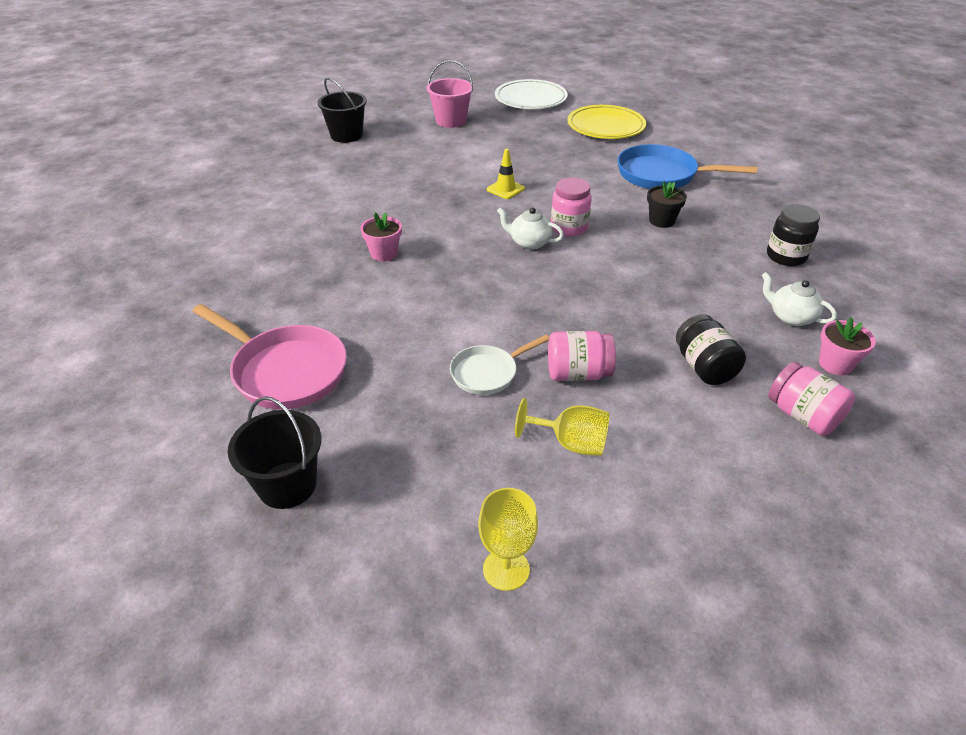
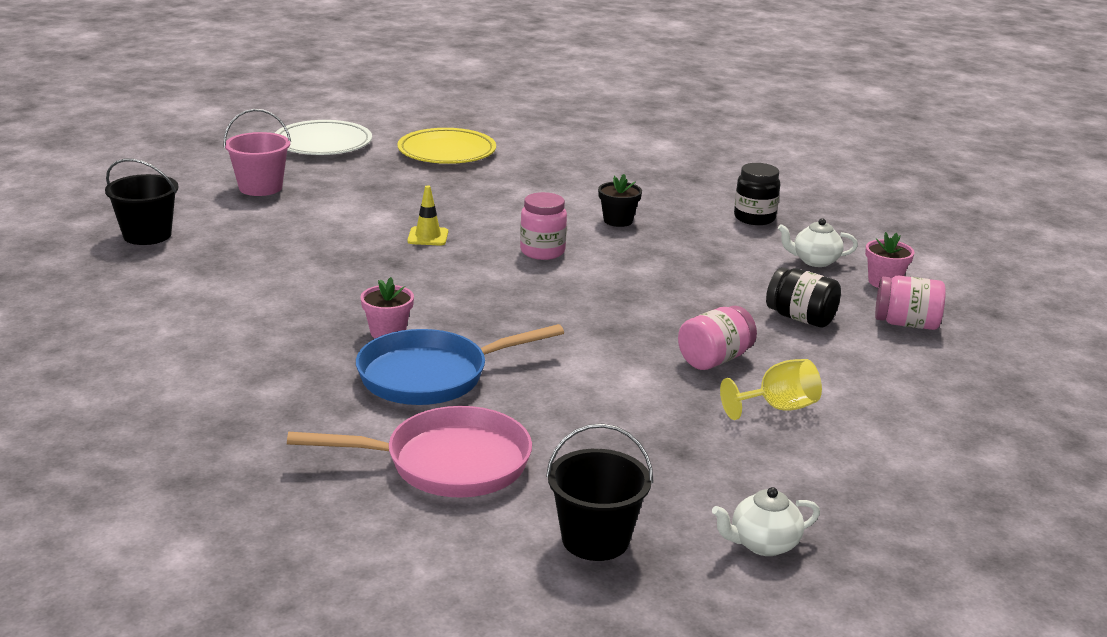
camera: 40 degrees left, 15 degrees down
white pan [450,335,549,395] -> none
yellow goblet [478,488,538,591] -> none
white teapot [497,207,564,250] -> white teapot moved to [712,487,820,556]
blue pan [617,144,757,189] -> blue pan moved to [356,324,564,405]

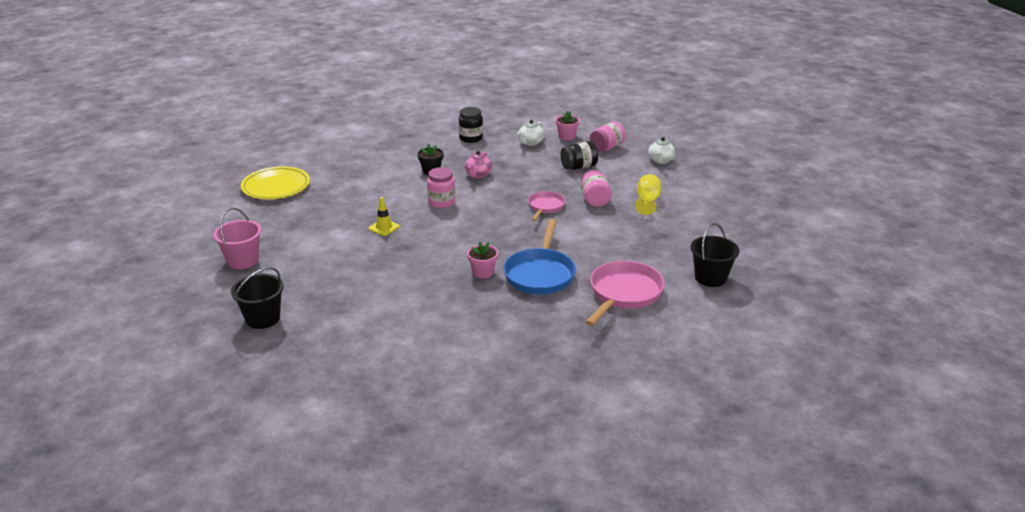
camera: 55 degrees left, 5 degrees up
white plate [275,120,372,155] -> none
white teapot [712,487,820,556] -> white teapot moved to [648,137,675,164]
none -> pink teapot [465,151,492,178]
none -> pink pan [528,191,565,221]

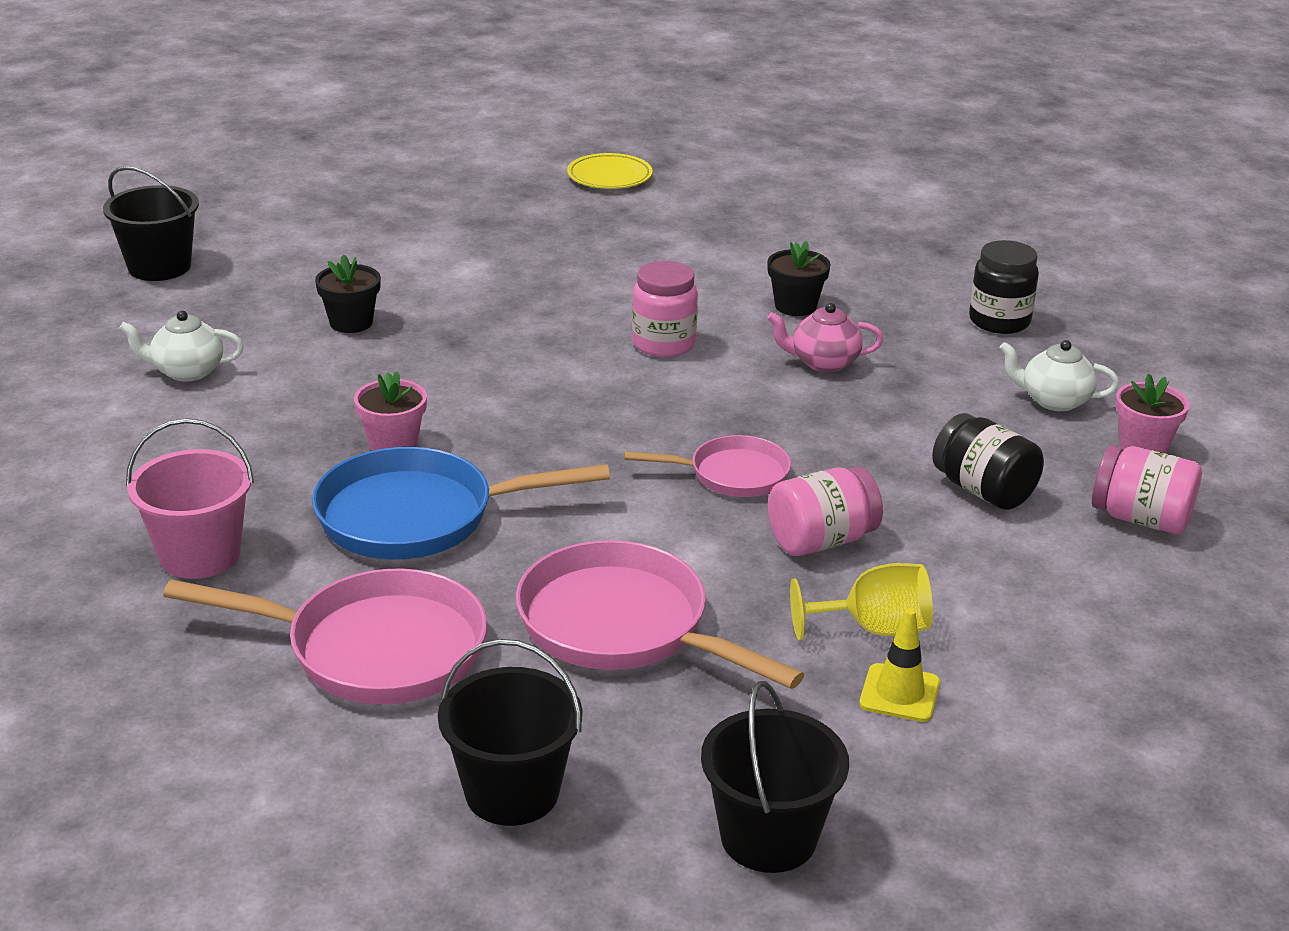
camera: 70 degrees right, 0 degrees up
pink bucket [213,208,262,269] -> pink bucket moved to [126,418,254,579]
yellow plate [241,166,310,199] -> yellow plate [567,153,653,189], size x0.62
yellow traffic cone [368,197,400,236] -> yellow traffic cone moved to [859,608,940,722]
white teapot [648,137,675,164] -> white teapot moved to [119,311,244,382]
none -> black flower pot [315,254,381,333]
none -> pink pan [516,540,805,689]
none -> black bucket [701,681,849,873]

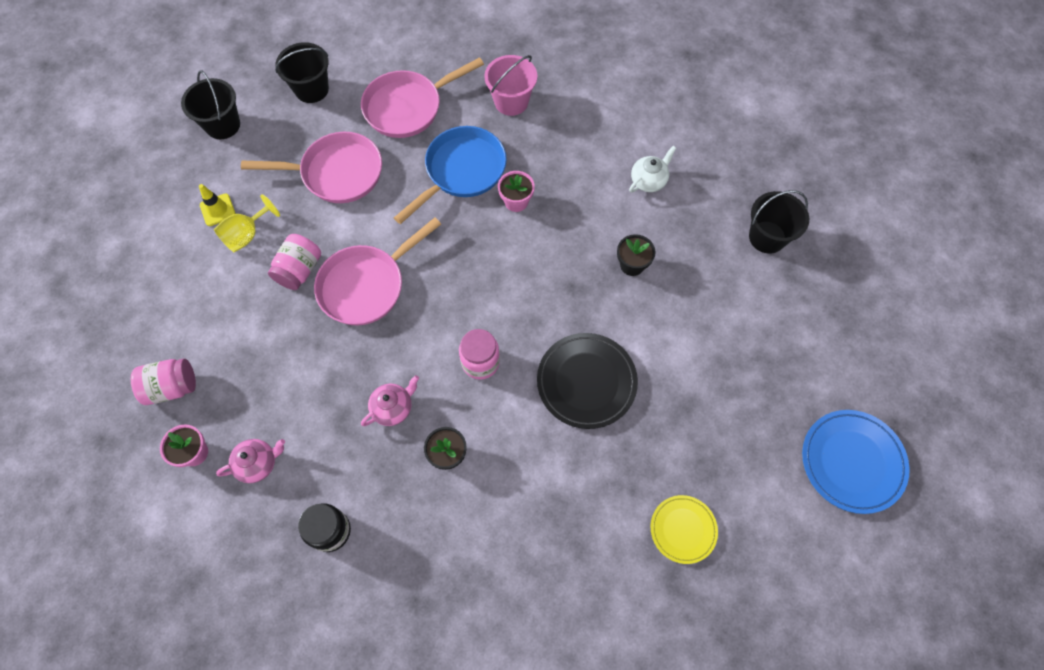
camera: 140 degrees right, 35 degrees up
pink pan [624,435,791,497] -> pink pan [314,218,441,325], size x1.70
black jar [932,413,1044,510] -> none
white teapot [1000,340,1119,411] -> pink teapot [216,439,285,483]
none -> black plate [537,333,638,429]
none -> blue plate [802,410,910,514]

